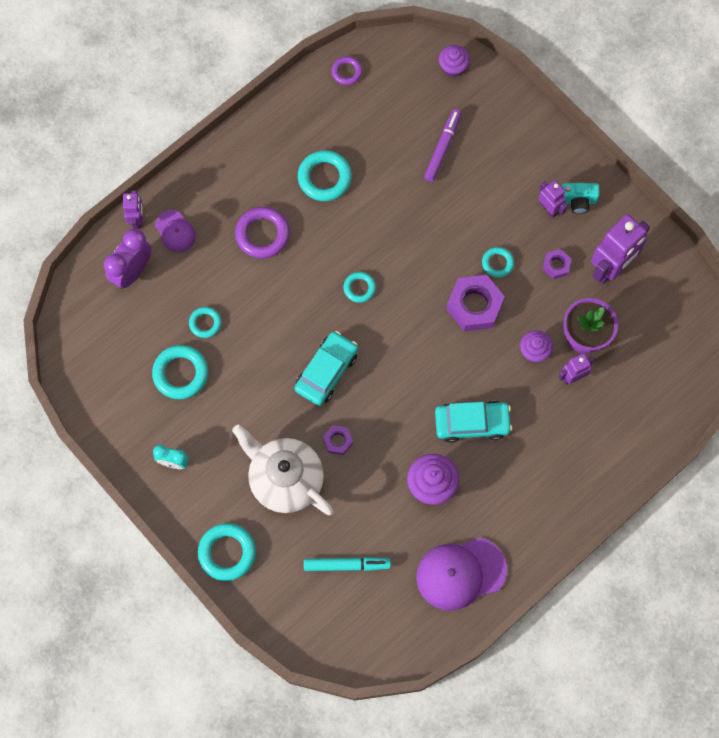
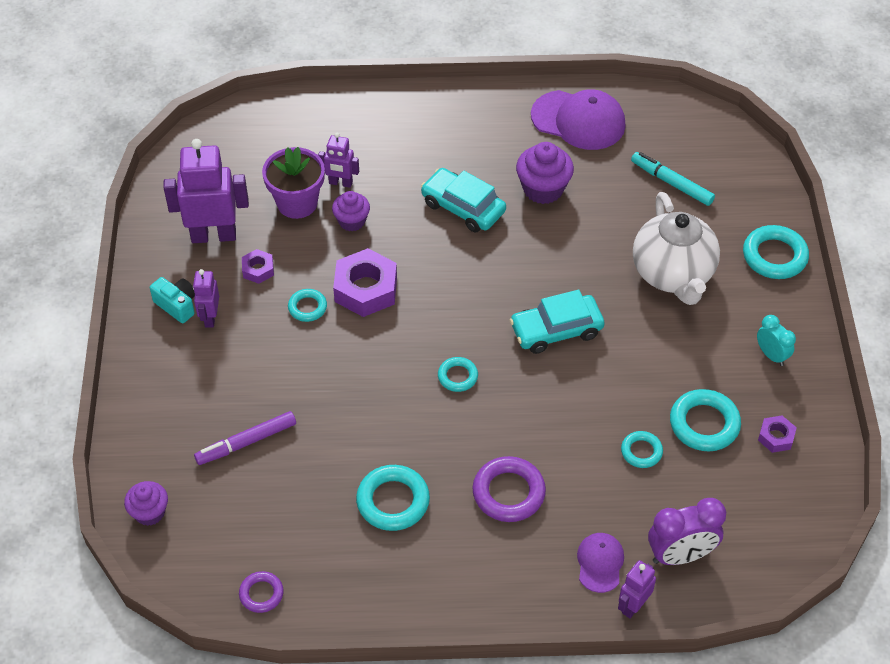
camera: 140 degrees left, 20 degrees down
purple nut [323,425,353,455] -> purple nut moved to [758,416,797,453]

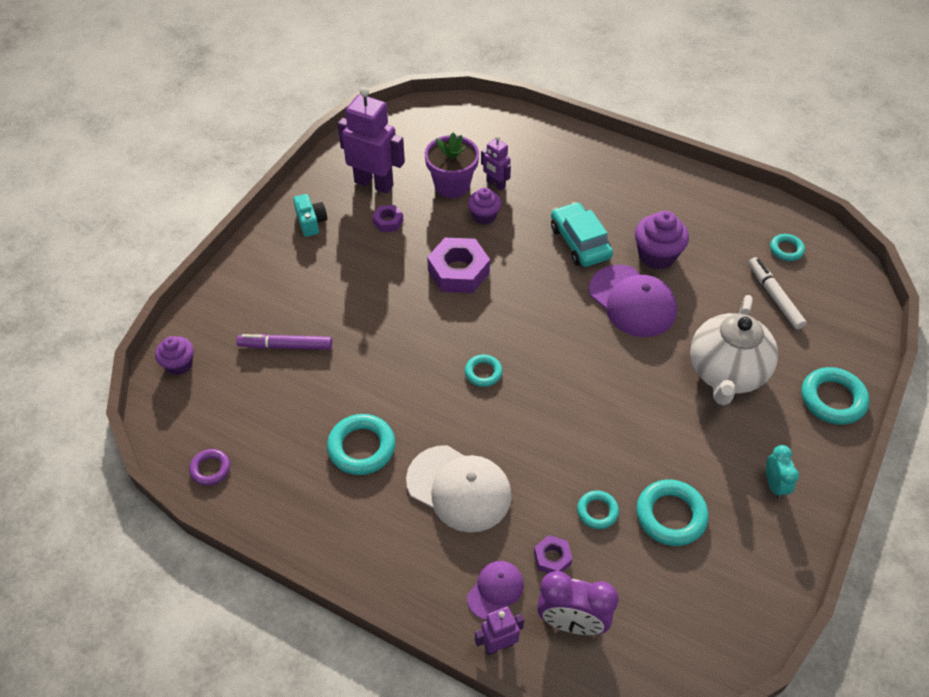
camera: 30 degrees right, 0 degrees up
purple robot [193,269,219,328] -> none
turquoise ring [288,289,327,322] -> turquoise ring moved to [770,234,805,261]
purple ring [472,456,546,522] -> white cap [406,445,512,533]
turquoise car [510,290,604,354] -> none
purple cap [531,89,626,150] -> purple cap moved to [589,265,677,337]
turquoise marker [631,152,715,206] -> white marker [749,257,807,330]
purple nut [758,416,797,453] -> purple nut moved to [534,535,572,573]

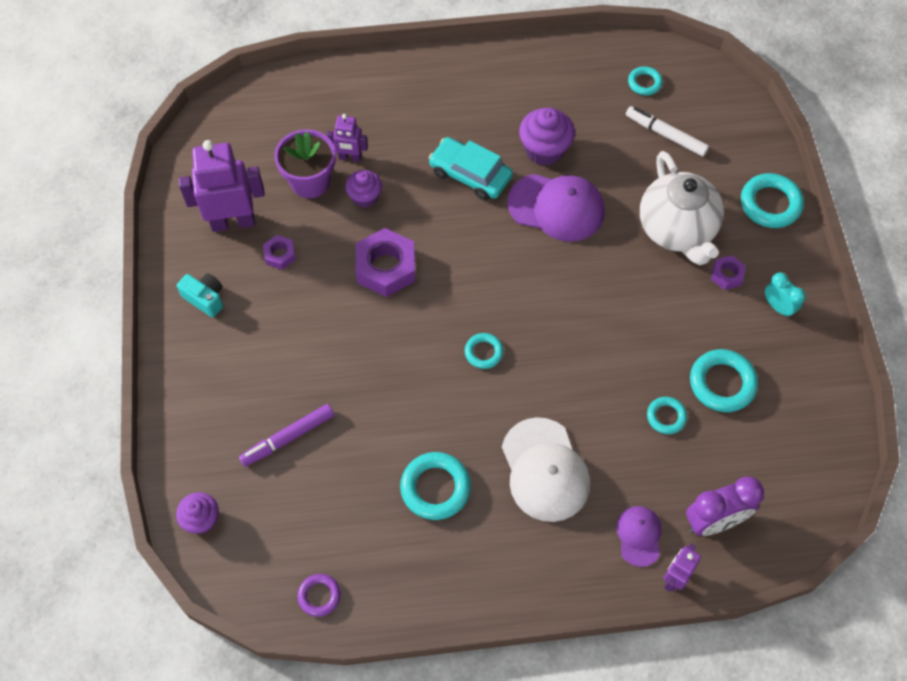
camera: 35 degrees left, 10 degrees up
white cap [406,445,512,533] -> white cap turned 75 degrees clockwise [502,417,590,522]
purple nut [534,535,572,573] -> purple nut moved to [711,255,746,290]

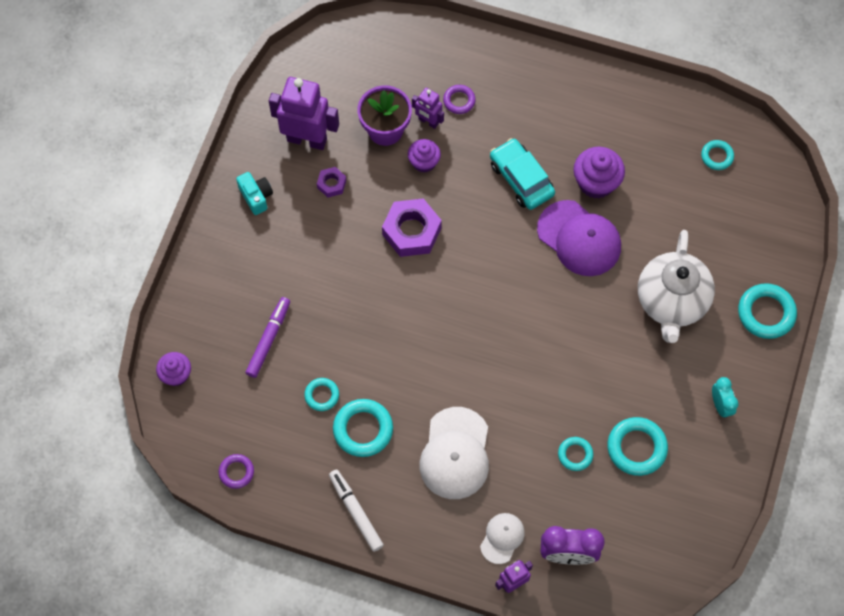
camera: 25 degrees right, 5 degrees up
purple marker [239,404,334,467] -> purple marker turned 120 degrees clockwise [245,297,290,378]
turquoise ring [464,333,503,369] -> turquoise ring moved to [304,378,339,411]
purple cap [616,506,662,567] -> white cap [480,513,525,564]
white marker [626,106,709,157] -> white marker moved to [329,470,384,552]
purple nut [711,255,746,290] -> none
none -> purple ring [443,85,476,114]

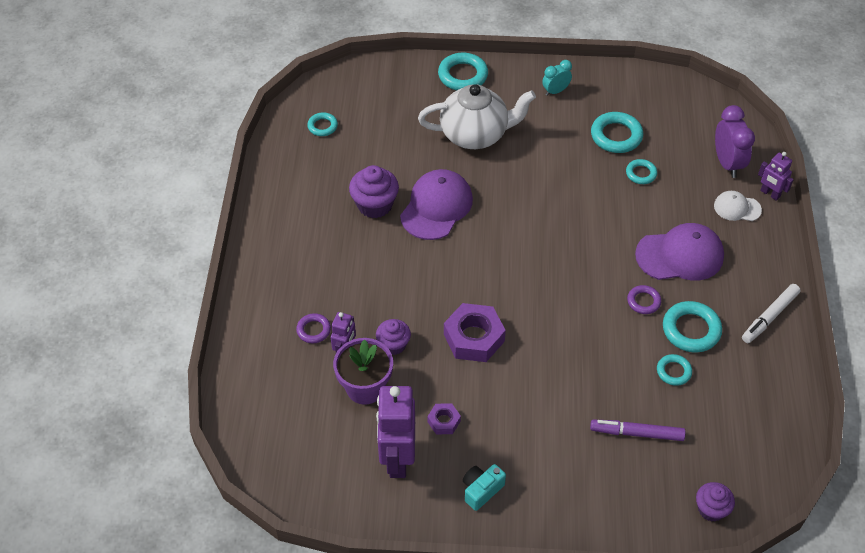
camera: 105 degrees left, 15 degrees down
purple ring [219,454,254,489] -> purple ring moved to [627,285,661,314]
white cap [420,407,489,499] -> purple cap [635,223,724,280]
turquoise car [490,138,555,210] -> none

